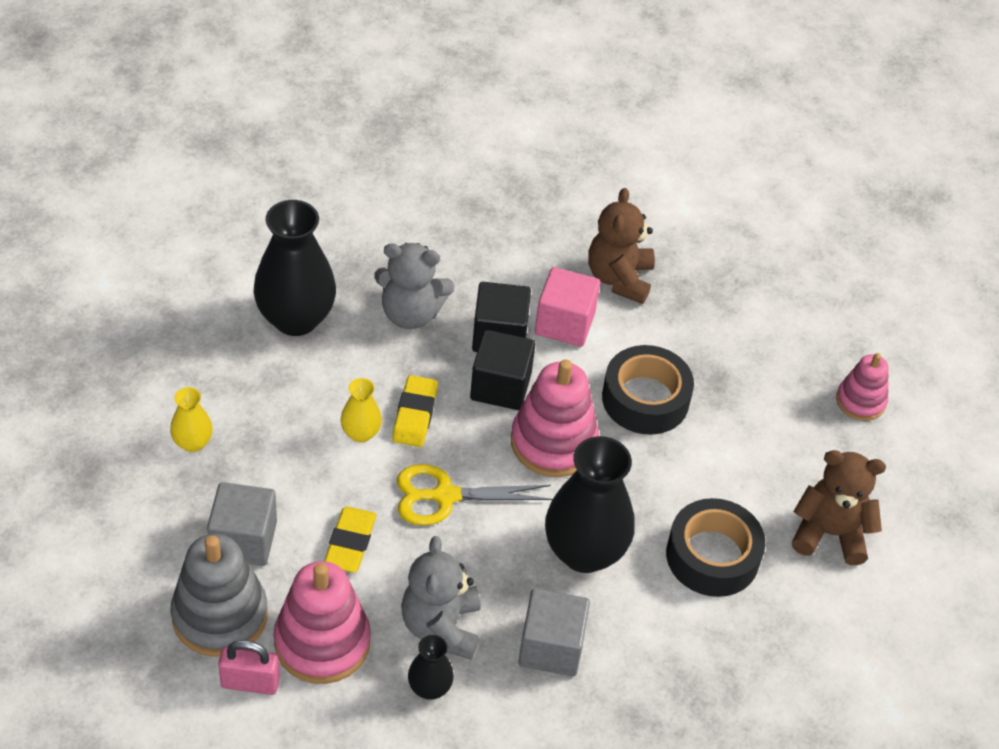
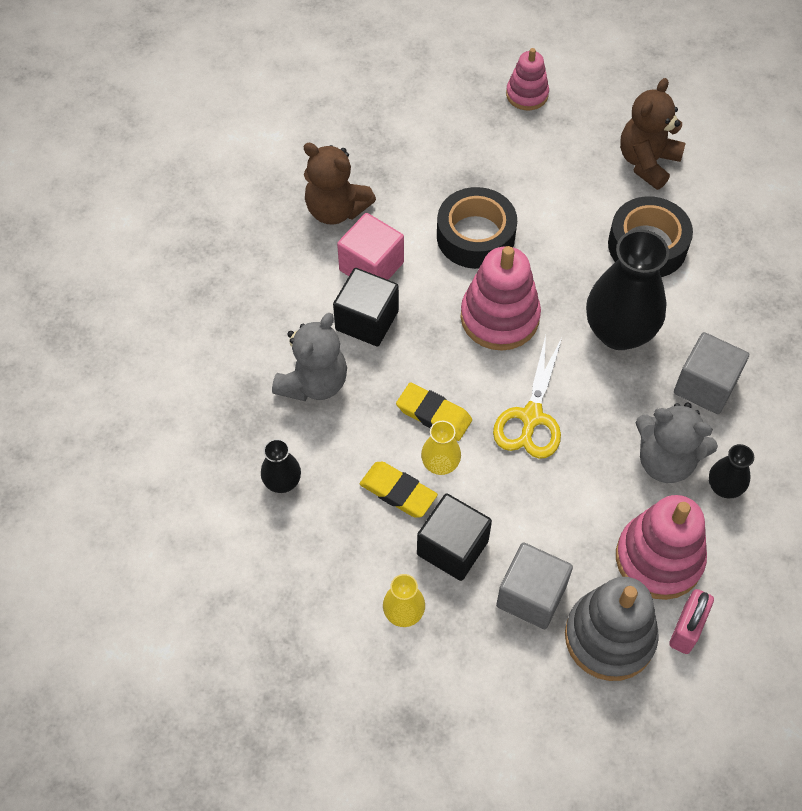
camera: 65 degrees left, 10 degrees up
black vase [253,200,336,336] -> black vase [261,439,301,493], size x0.48
yellow eraser [324,507,377,573] -> yellow eraser moved to [360,462,438,517]
black cube [470,330,536,410] -> black cube moved to [417,493,492,581]

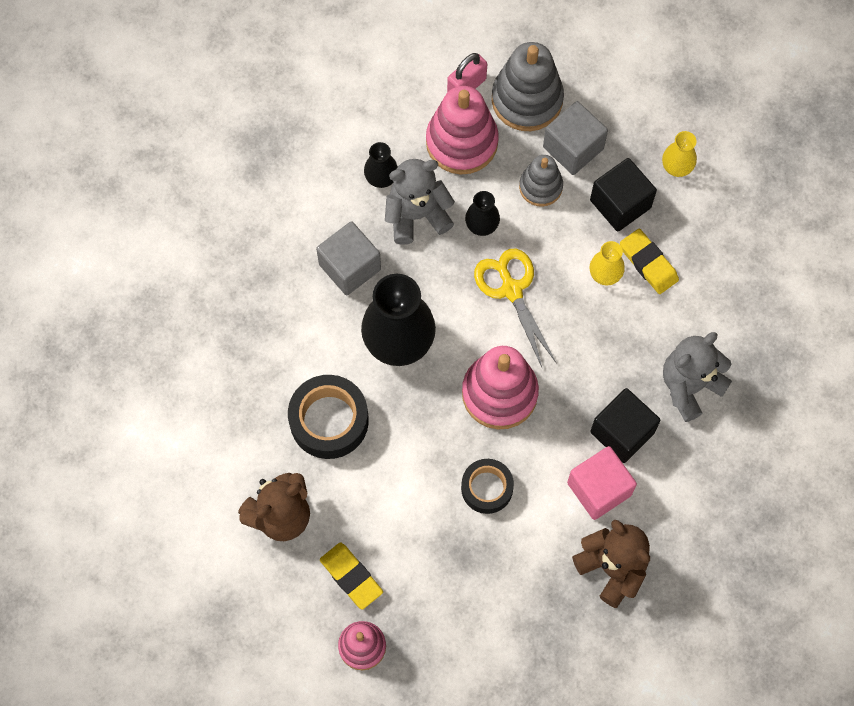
camera: 160 degrees left, 10 degrees up
black vase [261,439,301,493] -> black vase moved to [465,191,500,236]
yellow eraser [396,382,472,441] -> yellow eraser moved to [320,542,383,610]
black tape [437,187,517,269] -> black tape [461,459,514,514], size x0.65
yellow scissors [493,335,562,459] -> yellow scissors turned 60 degrees counterclockwise [474,249,556,367]
grey teddy bear [636,403,718,483] -> grey teddy bear turned 60 degrees counterclockwise [385,159,455,245]
none -> grey stacking toy [519,155,563,207]

